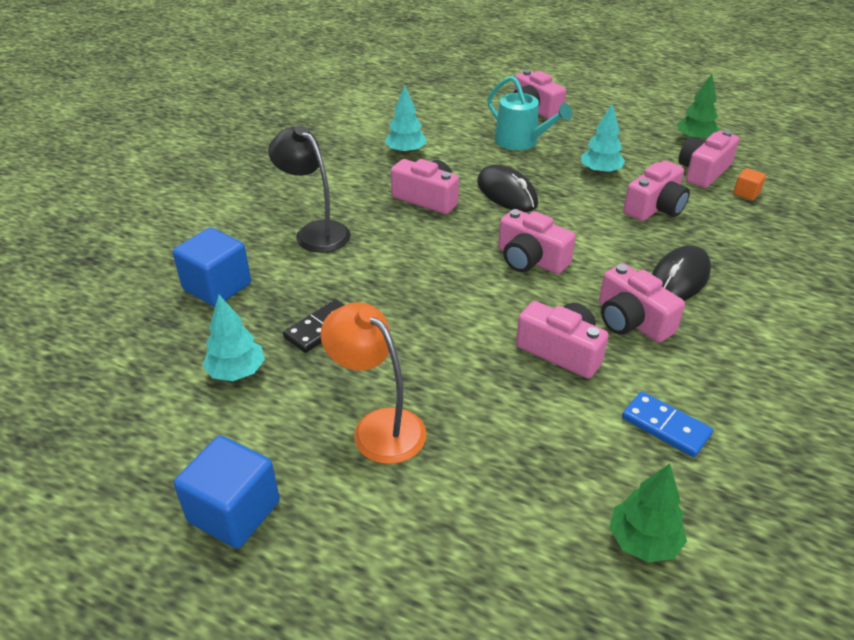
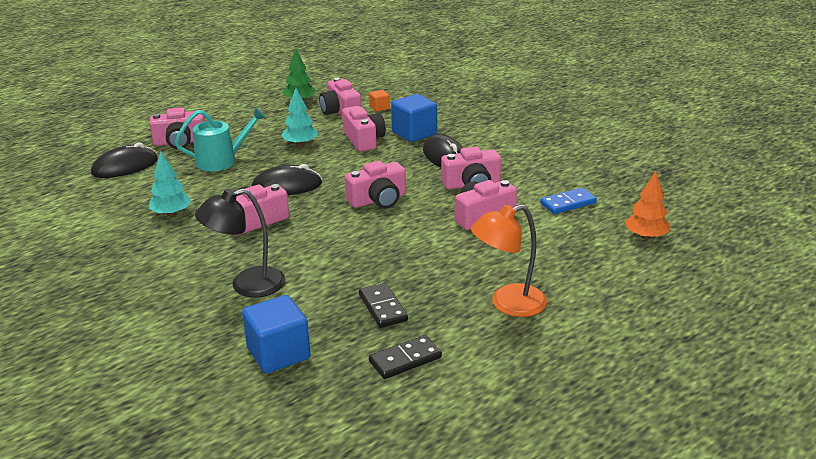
camera: 65 degrees left, 10 degrees down
blue cube [174,436,280,548] -> blue cube moved to [391,94,437,142]
turquoise tree [203,295,265,381] -> black domino [369,335,442,379]
green tree [609,464,687,562] -> orange tree [625,171,670,239]
none -> black mouse [91,142,158,178]

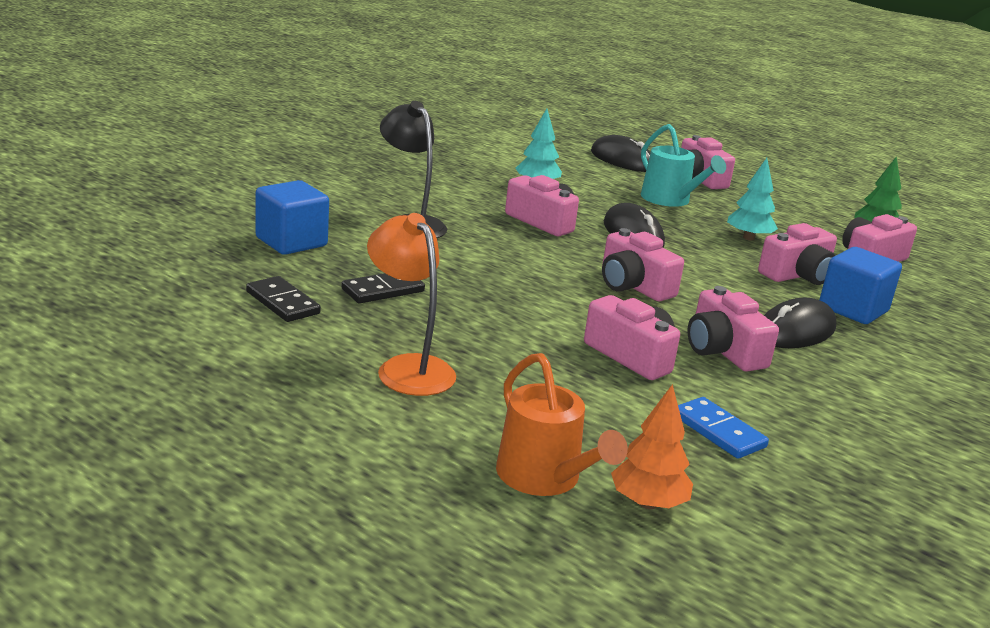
camera: 75 degrees right, 5 degrees down
orange cube [369,90,390,112] -> none
none -> orange watering can [496,353,628,496]

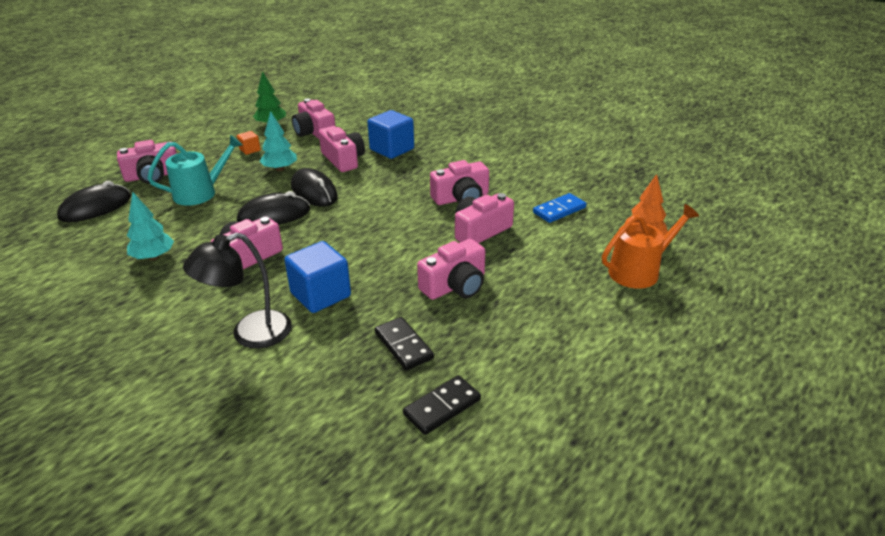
camera: 85 degrees left, 10 degrees up
blue cube [255,180,329,255] -> blue cube moved to [284,241,351,313]
orange lamp [367,213,456,396] -> none
pink camera [602,228,684,301] -> pink camera moved to [417,239,485,300]
black mouse [764,298,836,348] -> black mouse moved to [291,168,338,207]
none -> orange cube [237,131,261,155]

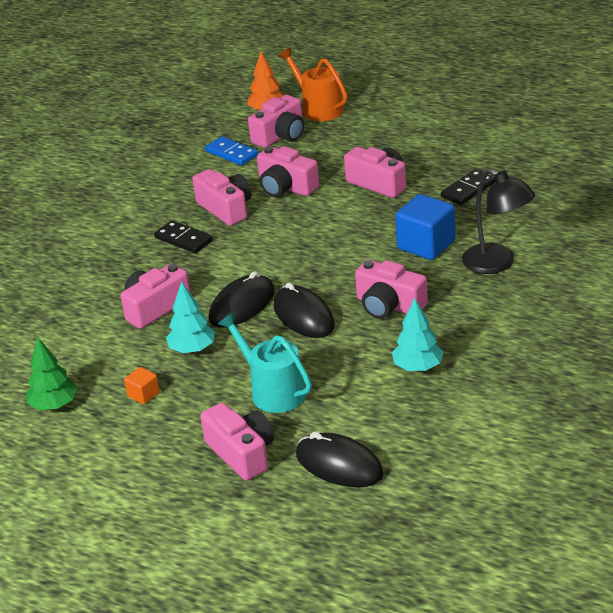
camera: 100 degrees left, 0 degrees up
pink camera [292,99,335,139] -> pink camera moved to [248,95,304,148]
blue cube [367,110,414,159] -> none
black domino [403,375,481,435] -> black domino moved to [154,220,213,253]

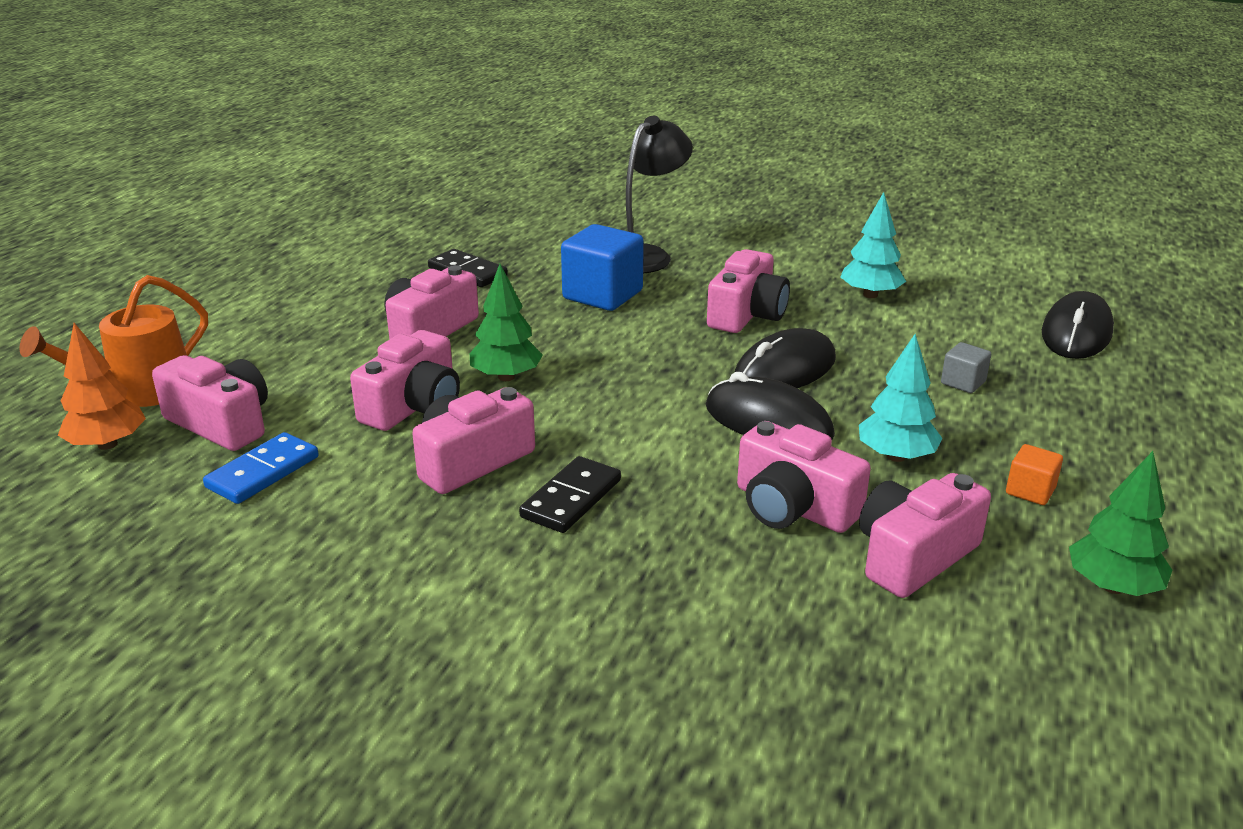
camera: 100 degrees left, 5 degrees down
pink camera [200,403,274,481] -> pink camera moved to [859,473,991,598]
turquoise watering can [218,312,312,413] -> grey cube [941,342,991,393]
none -> green tree [470,264,543,381]

